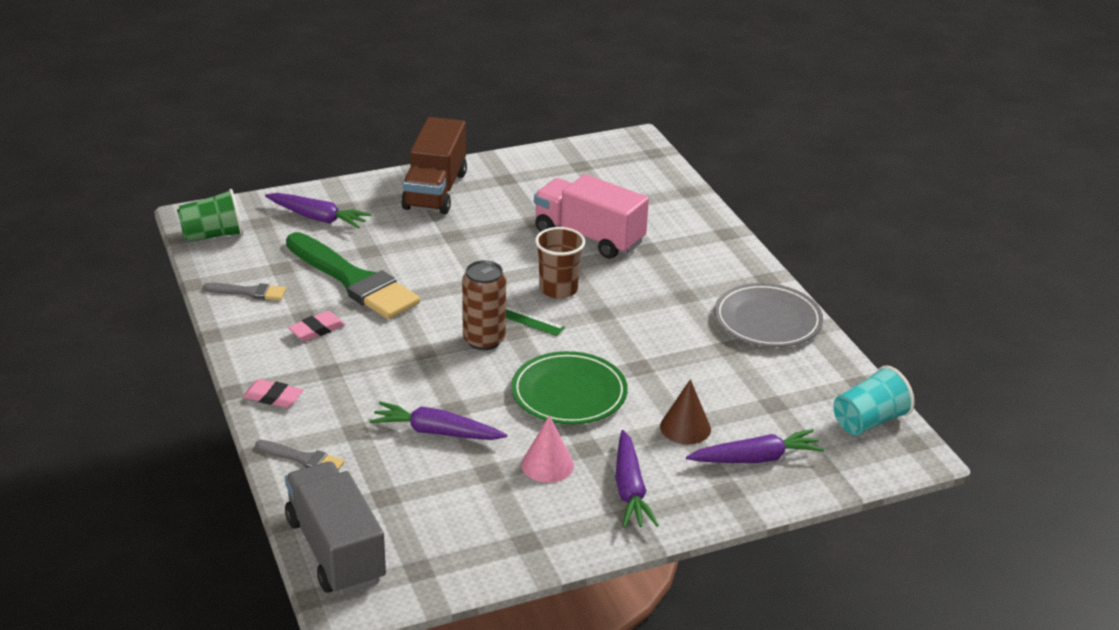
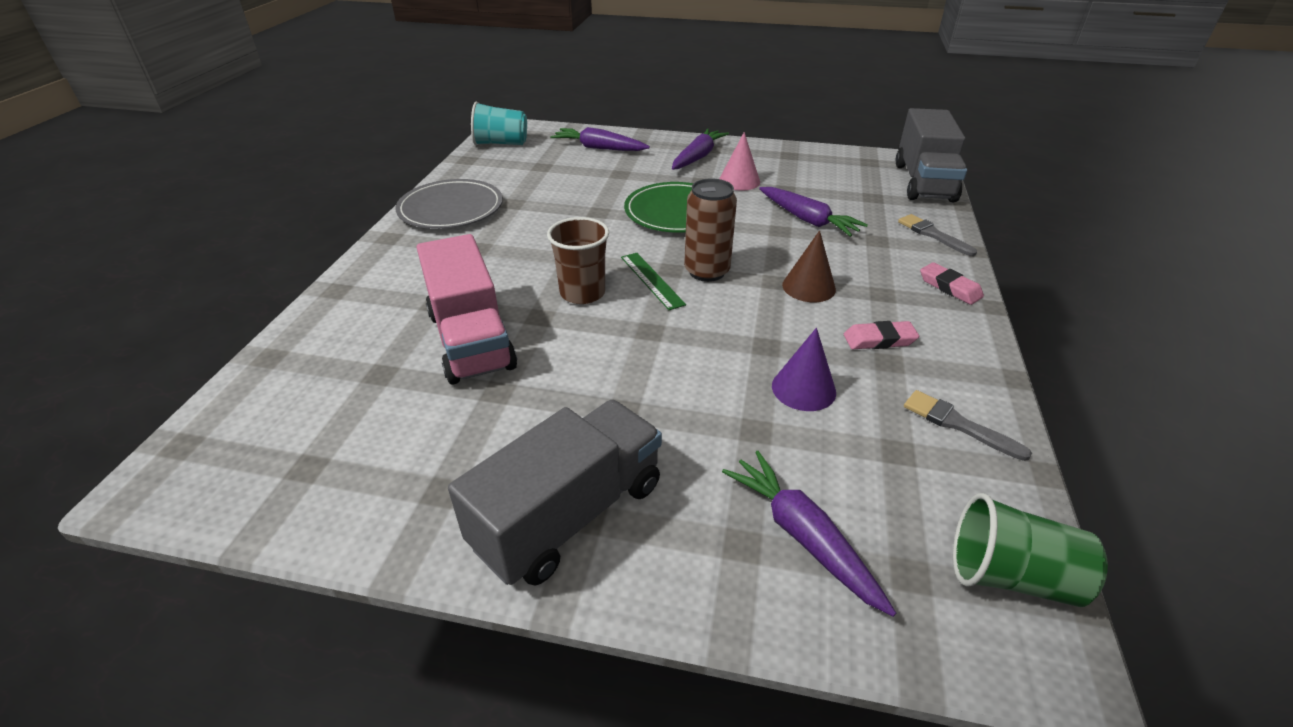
camera: 145 degrees left, 5 degrees up
green brush [286,232,420,319] -> purple cone [772,328,836,411]
brown truck [401,117,467,214] -> grey truck [448,400,662,586]
brown cone [660,379,711,444] -> brown cone moved to [782,230,836,302]

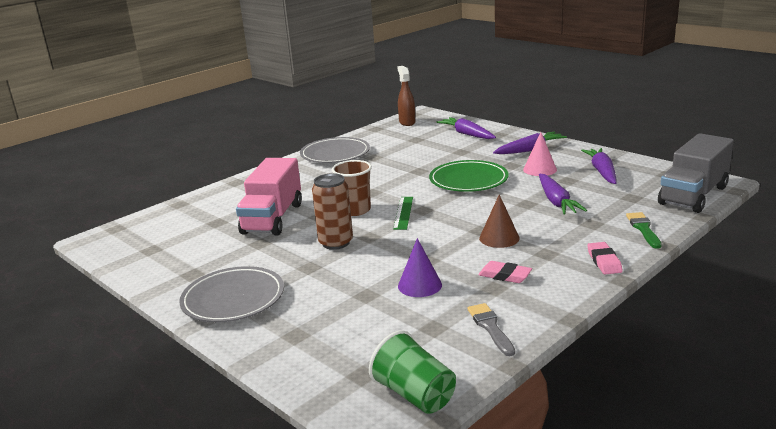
camera: 35 degrees right, 15 degrees down
grey truck [448,400,662,586] -> grey plate [179,266,284,322]
turquoise cup [471,102,527,145] -> brown spray bottle [397,66,415,126]
brown can [684,178,737,282] -> brown can moved to [312,173,353,250]
purple carrot [722,451,896,617] -> purple carrot moved to [581,148,616,184]
grey brush [898,214,977,256] -> green brush [626,212,662,249]

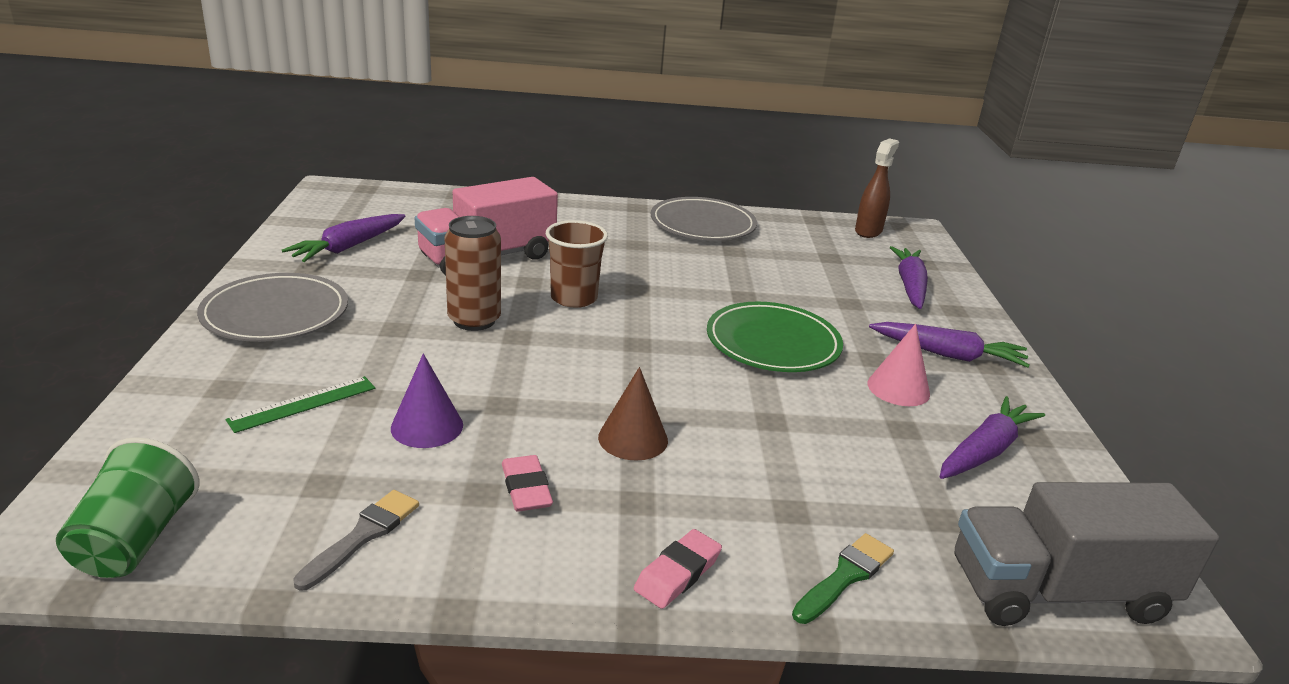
camera: 40 degrees right, 5 degrees up
green ruler [393,197,413,230] -> green ruler moved to [225,376,375,433]
purple carrot [539,174,587,215] -> purple carrot moved to [282,214,406,262]

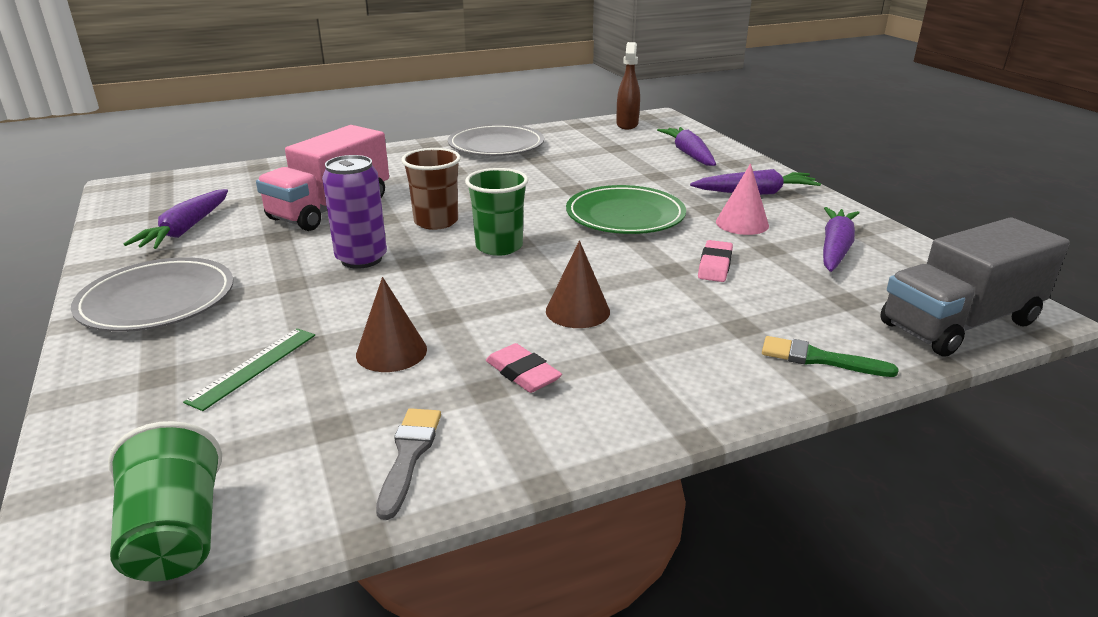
camera: 20 degrees left, 0 degrees up
purple cone [391,354,463,448] -> brown cone [356,277,427,372]
brown can [444,216,501,331] -> purple can [322,155,387,269]
pink eraser [634,529,722,609] -> pink eraser moved to [698,240,733,282]
green brush [792,533,894,624] -> green brush turned 90 degrees counterclockwise [762,336,898,377]
none -> green cup [465,168,528,256]

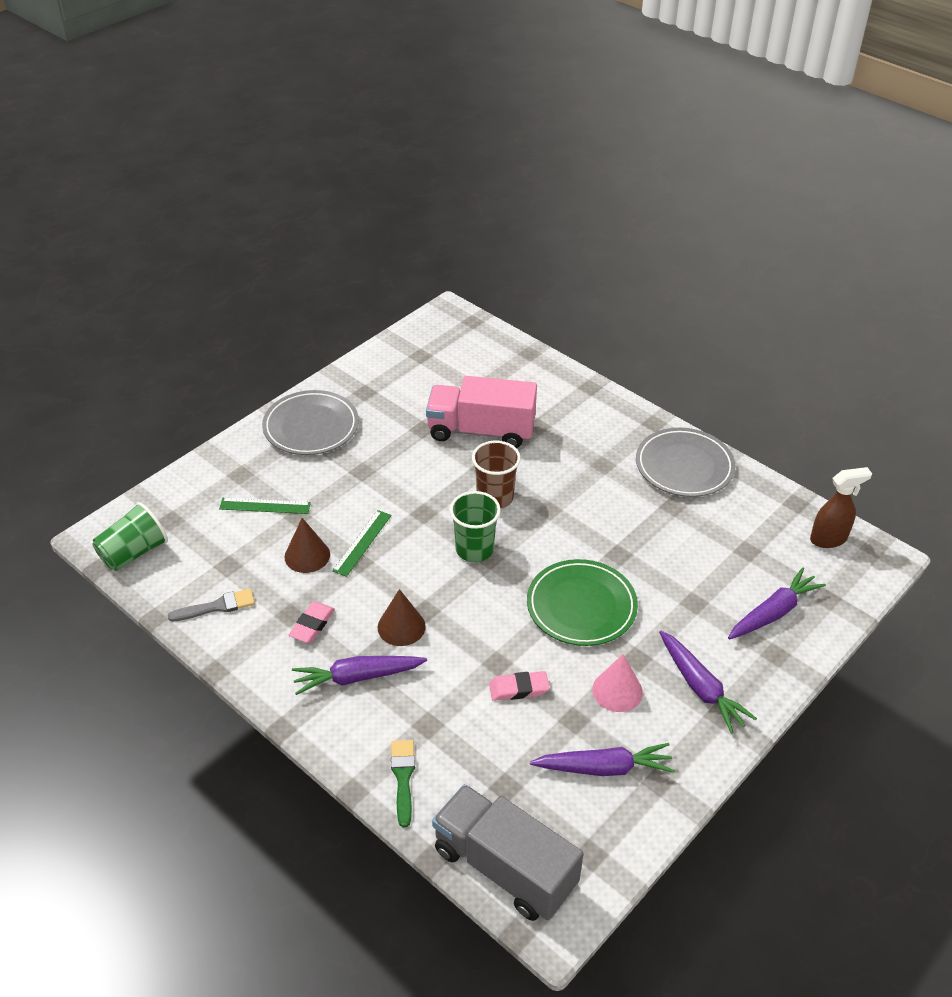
camera: 65 degrees right, 15 degrees up
purple carrot [124,189,228,249] -> purple carrot moved to [292,656,427,695]
purple can [322,155,387,269] -> none
none -> green ruler [332,510,392,577]

